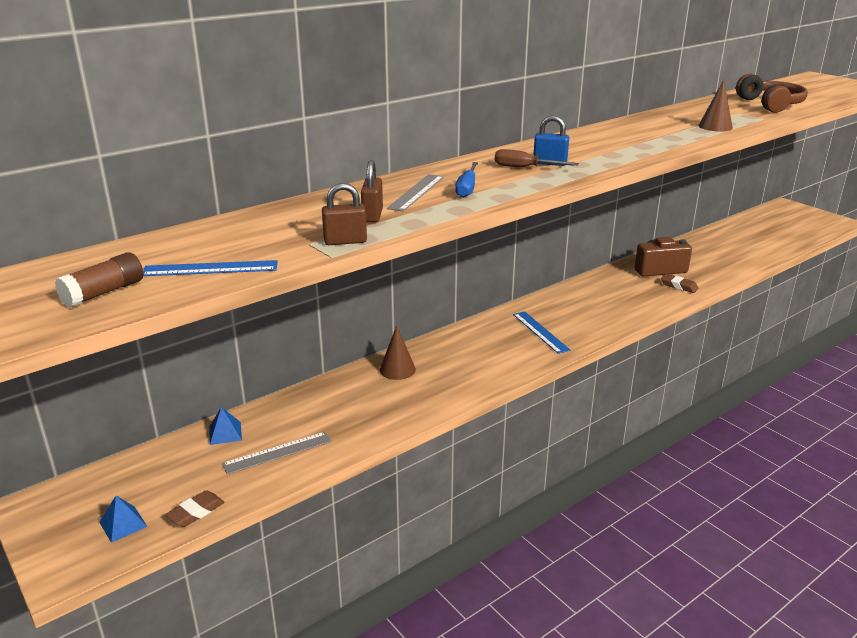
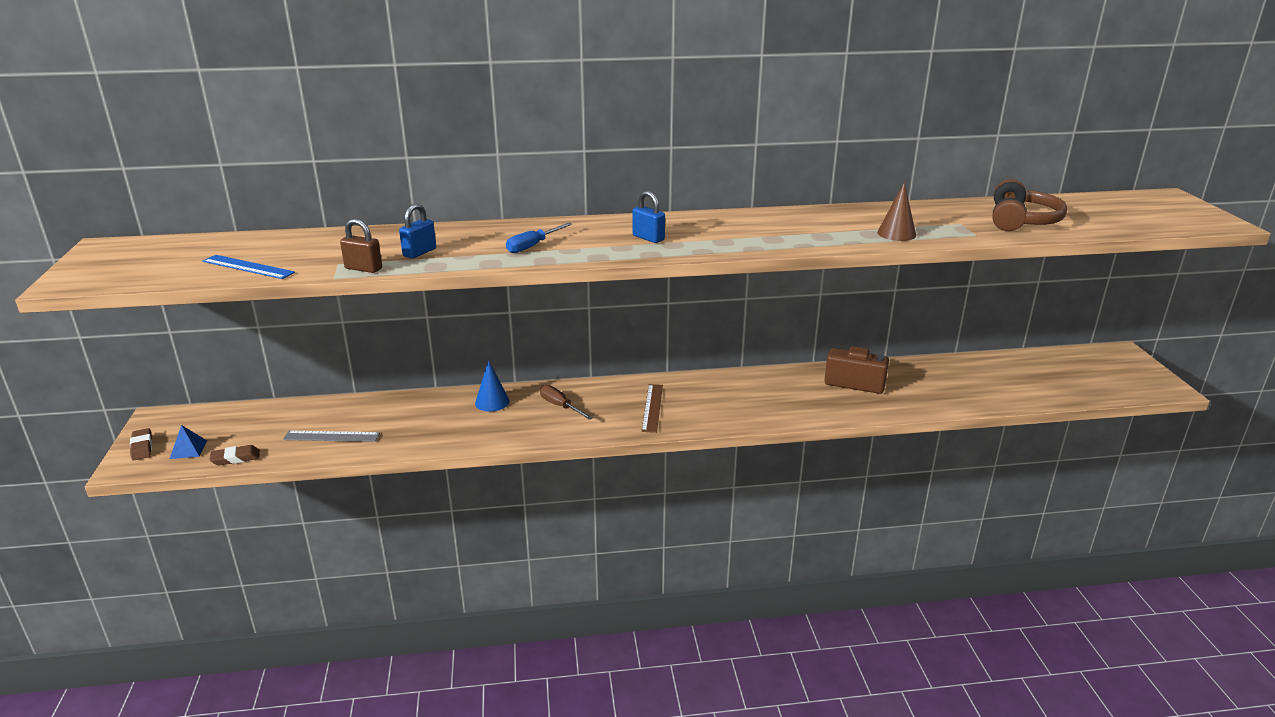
camera: 30 degrees right, 0 degrees up
brown glue stick [55,252,143,308] -> none
blue pyramid [209,407,242,445] -> none
brown padlock [361,160,383,222] -> blue padlock [399,204,436,259]
brown cone [380,325,416,380] -> blue cone [475,360,510,411]
grey ruler [387,174,444,212] -> none
brown screwdriver [495,149,579,167] -> brown screwdriver moved to [540,385,593,420]
blue ruler [513,311,571,354] -> brown ruler [641,384,663,433]
brown eraser [661,274,699,293] -> brown eraser moved to [130,428,152,461]

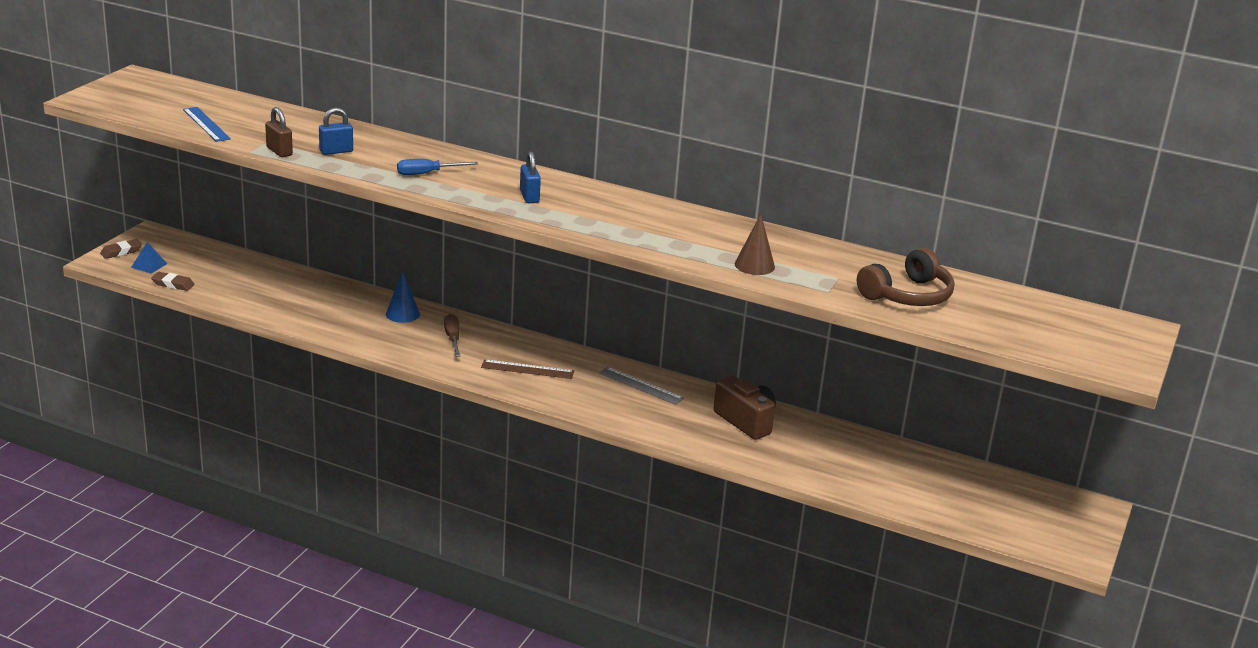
camera: 30 degrees right, 0 degrees up
brown eraser [130,428,152,461] -> brown eraser turned 45 degrees clockwise [100,239,142,259]
grey ruler [283,431,380,442] -> grey ruler moved to [599,367,684,405]
brown ruler [641,384,663,433] -> brown ruler turned 60 degrees clockwise [481,359,574,379]

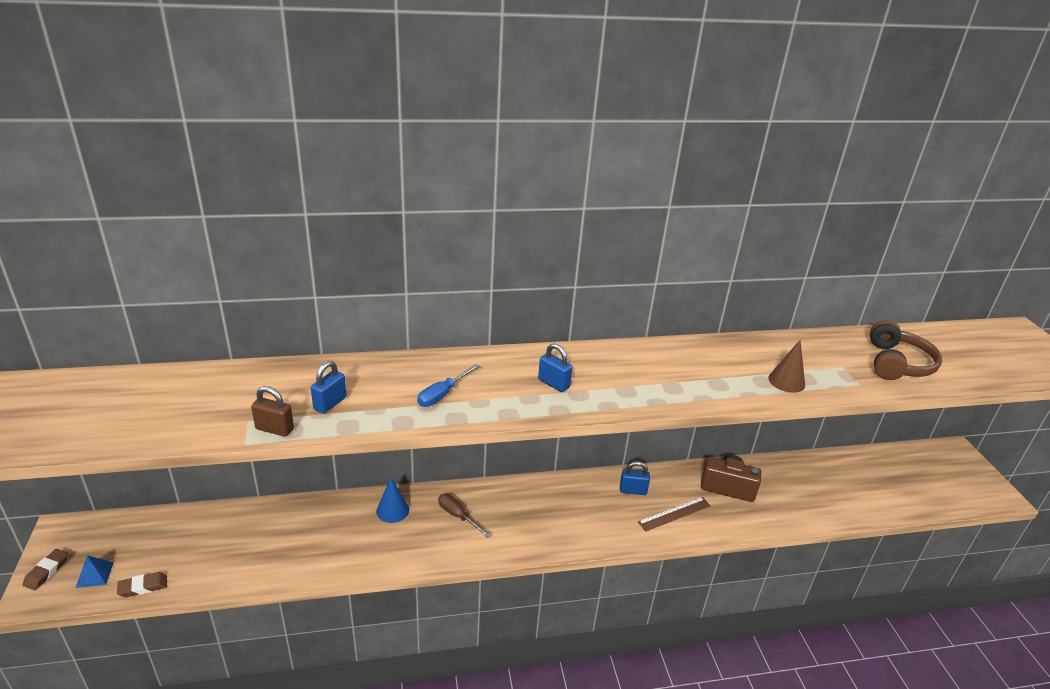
camera: 35 degrees left, 5 degrees up
blue ruler [183,107,231,142] -> none
brown ruler [481,359,574,379] -> brown ruler moved to [638,497,711,532]
grey ruler [599,367,684,405] -> blue padlock [620,461,650,495]

